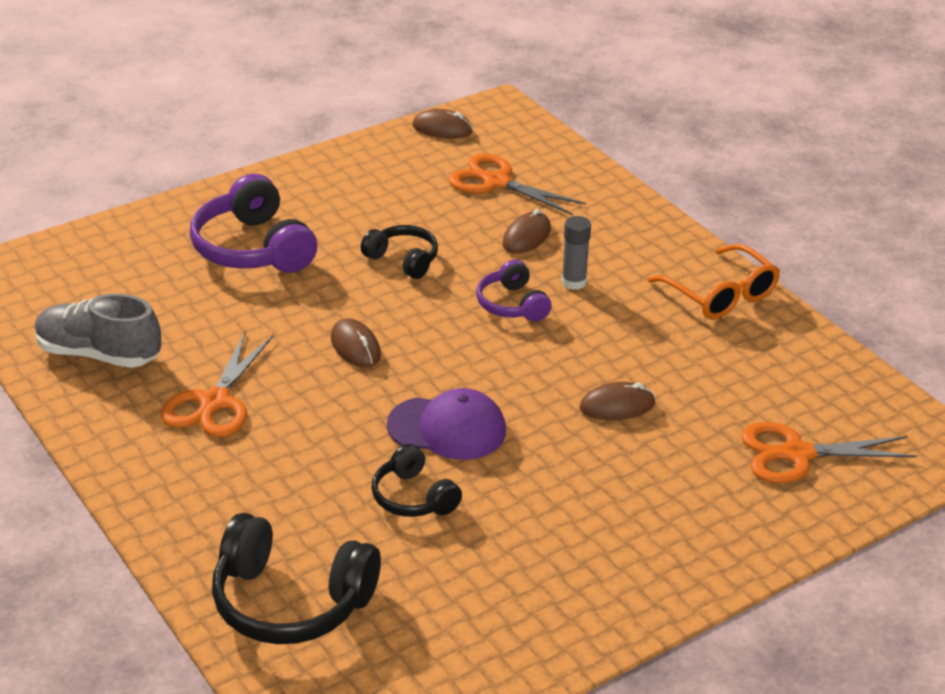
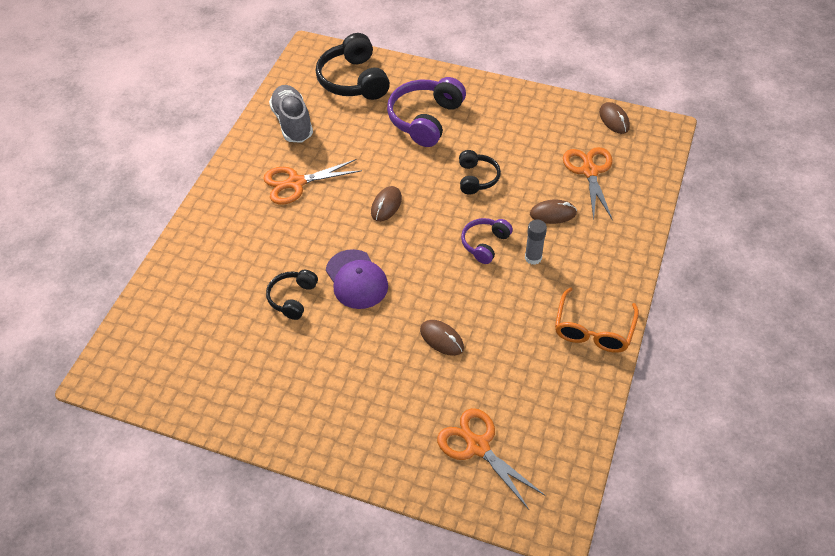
camera: 55 degrees right, 15 degrees up
black headphones [212,513,381,644] -> black headphones moved to [316,33,390,100]

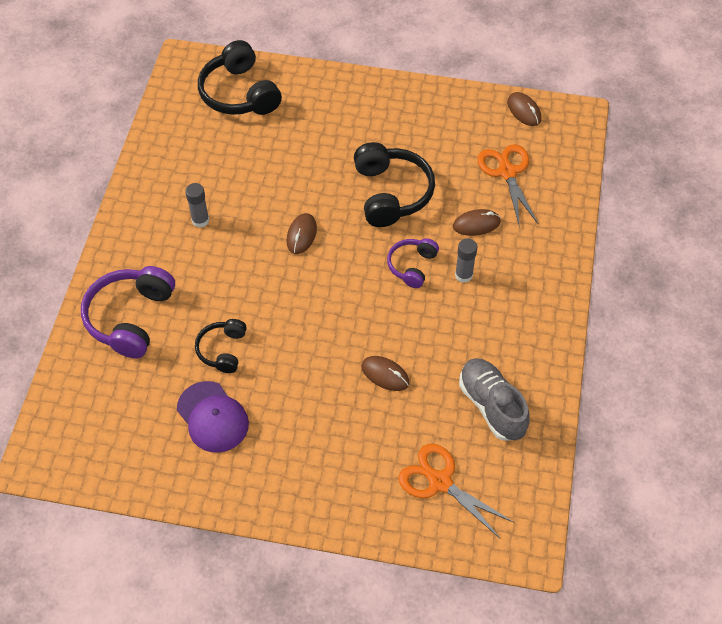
camera: 10 degrees left, 5 degrees up
orange scissors [263,159,362,204] -> grey glue stick [185,183,209,227]
grey shoe [269,85,313,143] -> grey shoe moved to [459,358,530,441]
purple cap [326,249,388,309] -> purple cap moved to [177,381,249,453]
purple headphones [387,77,466,147] -> purple headphones moved to [81,266,175,359]
black headphones [459,150,501,195] -> black headphones [354,142,435,227], size x1.74
orange glasses [555,287,639,353] -> none

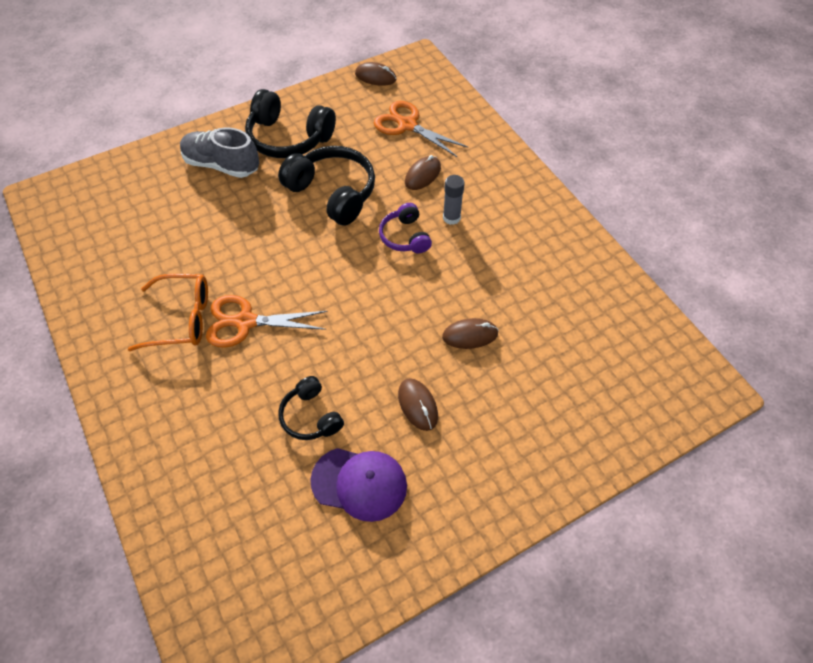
camera: 40 degrees left, 0 degrees up
purple headphones [81,266,175,359] -> none
grey glue stick [185,183,209,227] -> orange glasses [128,274,208,351]
black headphones [198,40,282,115] -> black headphones moved to [245,89,336,158]
brown mouse [286,213,317,254] -> brown mouse moved to [398,378,438,431]
orange scissors [399,444,513,539] -> orange scissors moved to [206,295,328,348]
grey shoe [459,358,530,441] -> grey shoe moved to [180,127,259,178]

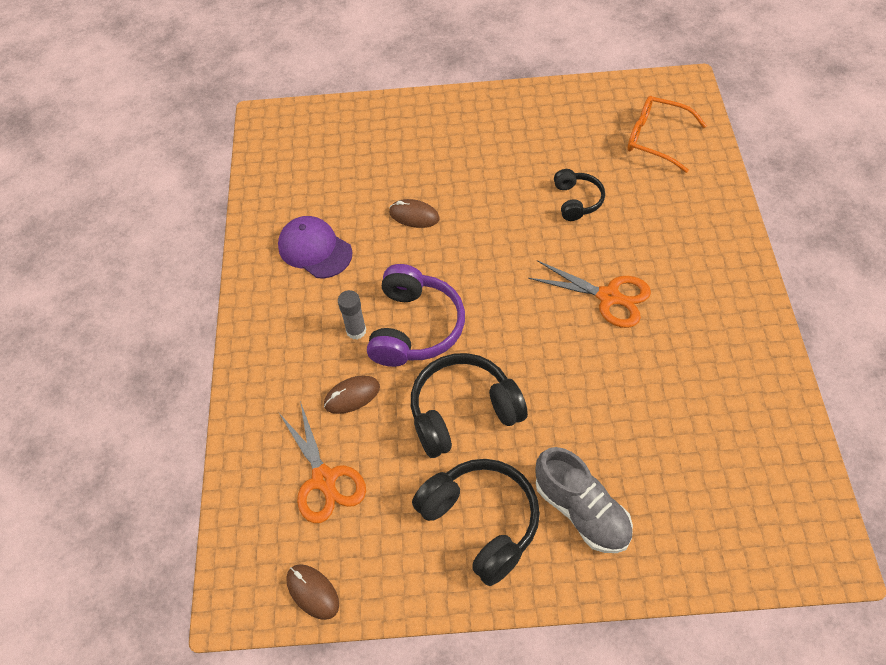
camera: 150 degrees left, 0 degrees up
orange glasses [128,274,208,351] -> orange glasses moved to [627,96,707,173]
black headphones [278,146,375,226] -> black headphones turned 90 degrees clockwise [411,353,528,458]
purple cap [310,448,407,522] -> purple cap moved to [278,216,352,278]
purple headphones [379,203,432,253] -> purple headphones [367,264,465,367], size x1.74
brown mouse [398,378,438,431] -> none

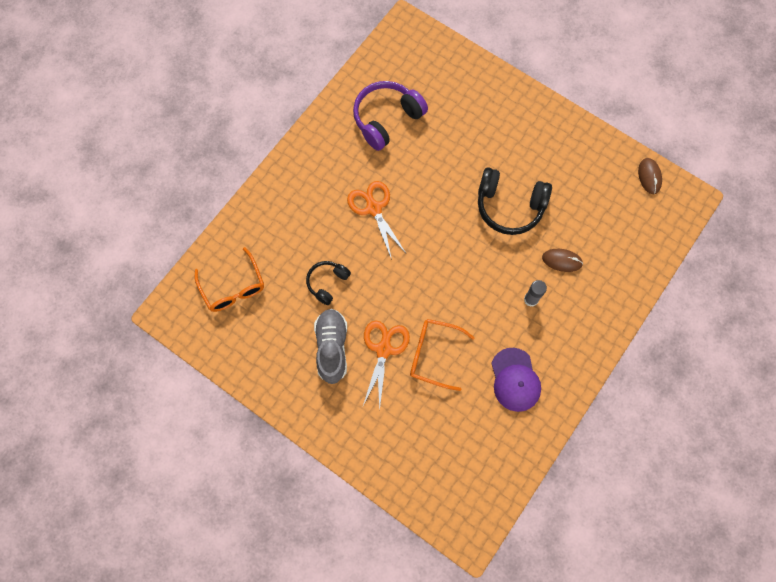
camera: 145 degrees left, 15 degrees up
orange scissors [279,401,366,523] -> orange scissors moved to [362,320,410,410]
purple headphones [367,264,465,367] -> purple headphones moved to [353,81,428,151]
brown mouse [389,199,440,228] -> orange glasses [410,319,475,391]
black headphones [412,459,540,586] -> none
grey shoe [535,447,633,553] -> grey shoe moved to [314,309,347,384]

